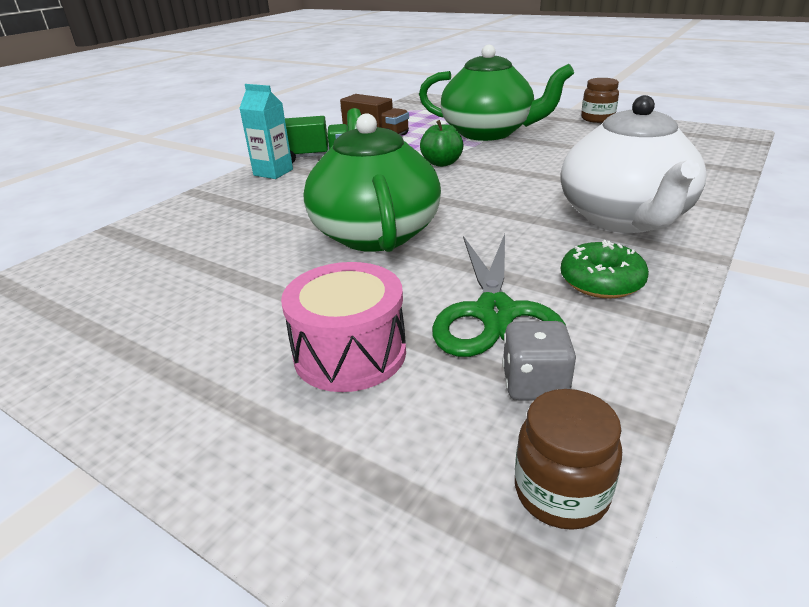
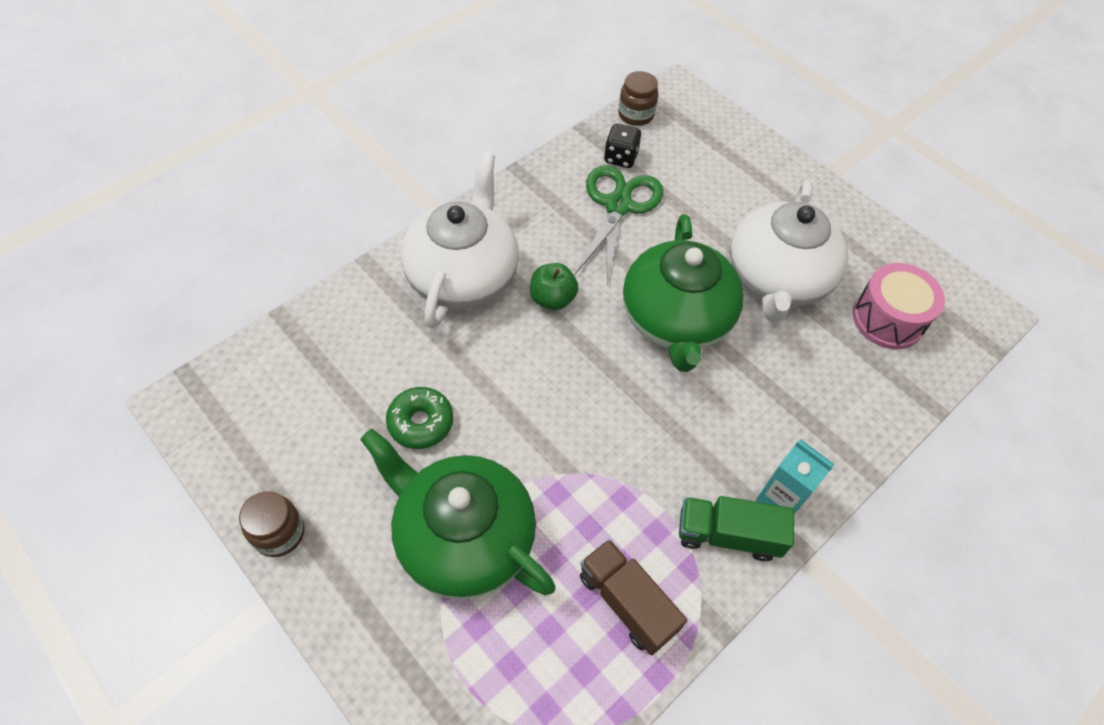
camera: 170 degrees left, 25 degrees up
pink drum [281,262,406,392] -> pink drum moved to [853,263,945,349]
green apple [420,120,463,167] -> green apple moved to [530,263,579,310]
grey dice [502,321,576,401] -> black dice [604,124,642,168]
green donut [561,240,649,299] -> green donut moved to [386,387,453,449]
none -> white teapot [730,181,848,322]

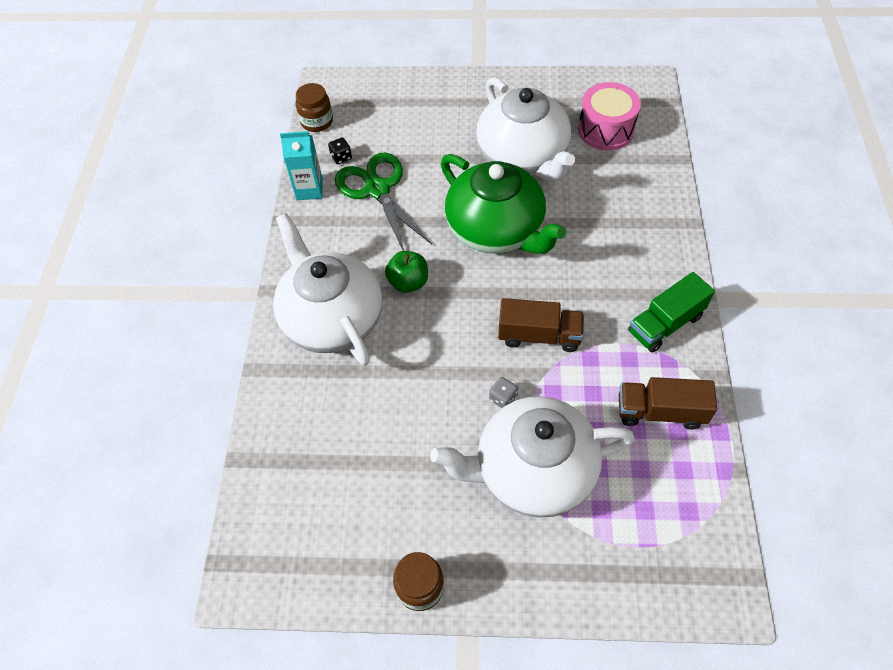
camera: 40 degrees left, 0 degrees up
green teapot [360,429,555,599] -> white teapot [430,396,635,517]
green donut [386,387,453,449] -> none
black dice [604,124,642,168] -> black dice [328,137,352,164], size x0.66
turquoise carton [756,439,835,514] -> turquoise carton moved to [280,131,323,200]
none -> grey dice [489,377,518,408]
none -> brown truck [498,298,584,352]

